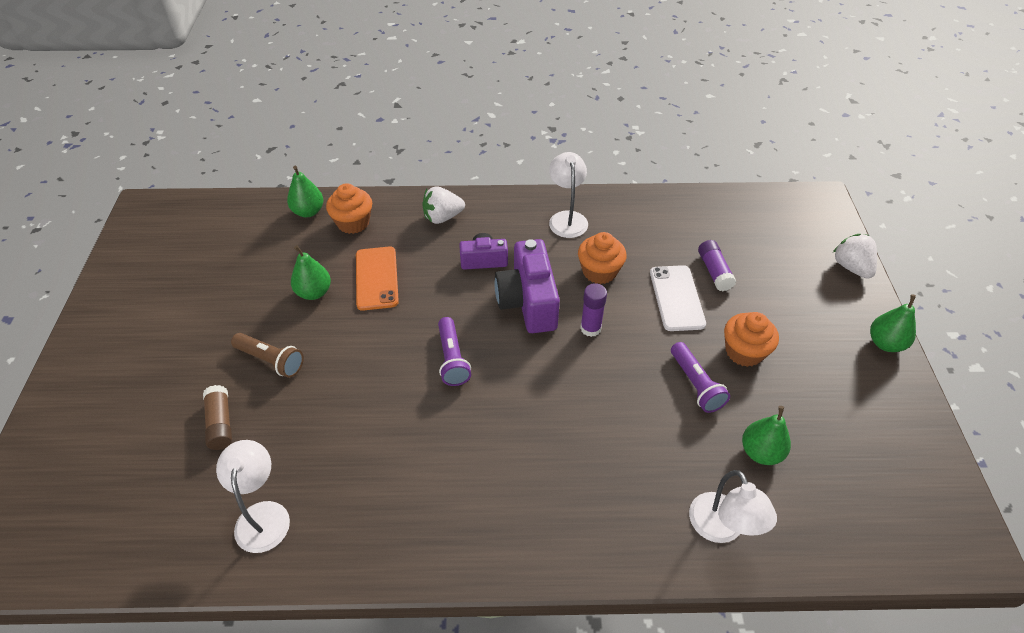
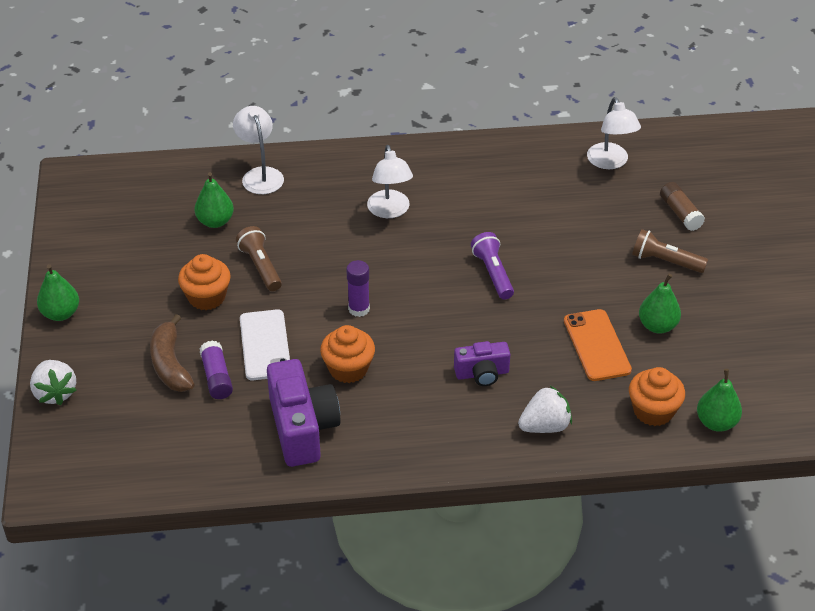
camera: 175 degrees right, 5 degrees down
purple camera [495,239,560,333] -> purple camera moved to [267,359,340,467]
white lamp [549,152,588,238] -> white lamp moved to [367,145,413,218]
purple flashlight [671,342,730,413] -> brown flashlight [236,226,282,291]
none -> brown banana [150,314,195,392]

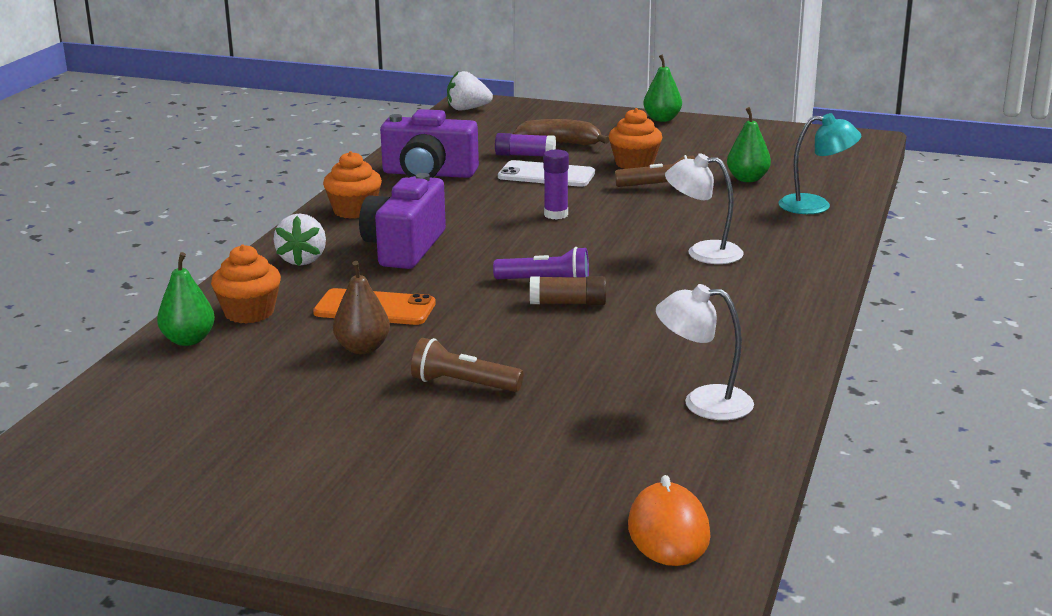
camera: 115 degrees right, 20 degrees down
white strawberry [30,360,76,405] -> white strawberry moved to [447,71,493,110]
white lamp [233,106,284,194] -> turquoise lamp [778,113,861,214]
orange cupcake [320,325,375,383] -> orange cupcake moved to [323,151,382,219]
purple camera [454,341,510,386] -> purple camera [359,173,446,269], size x1.74
brown flashlight [632,229,708,273] -> brown flashlight turned 120 degrees counterclockwise [411,338,524,392]
green pear [639,274,681,334] -> brown pear [333,261,390,354]
brown glue stick [660,182,705,231] -> brown glue stick moved to [530,276,606,305]
none -> orange mouse [628,475,711,566]

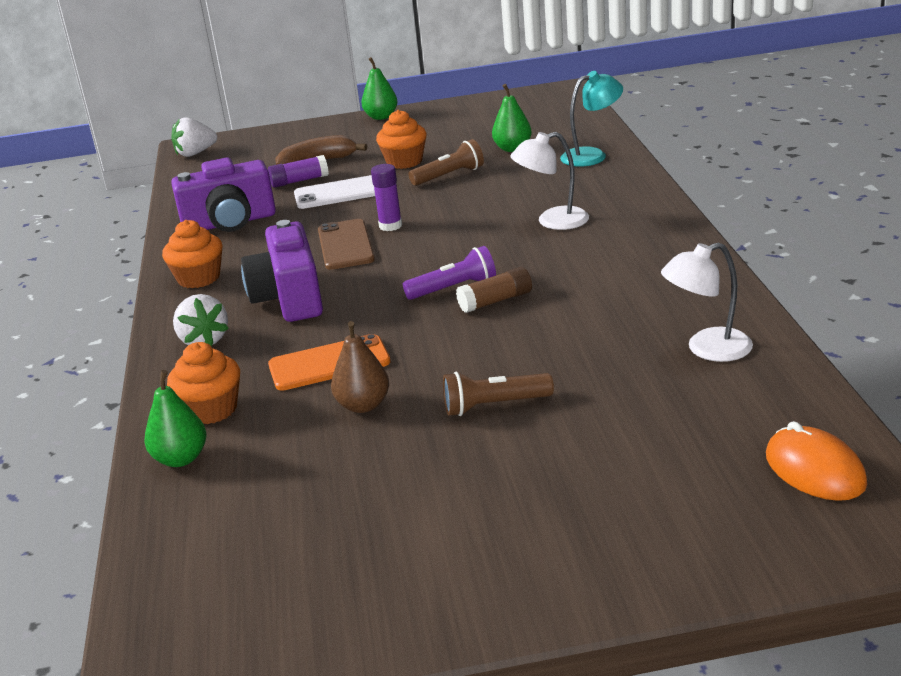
camera: 25 degrees left, 5 degrees up
none -> brown phone [318,219,375,270]

